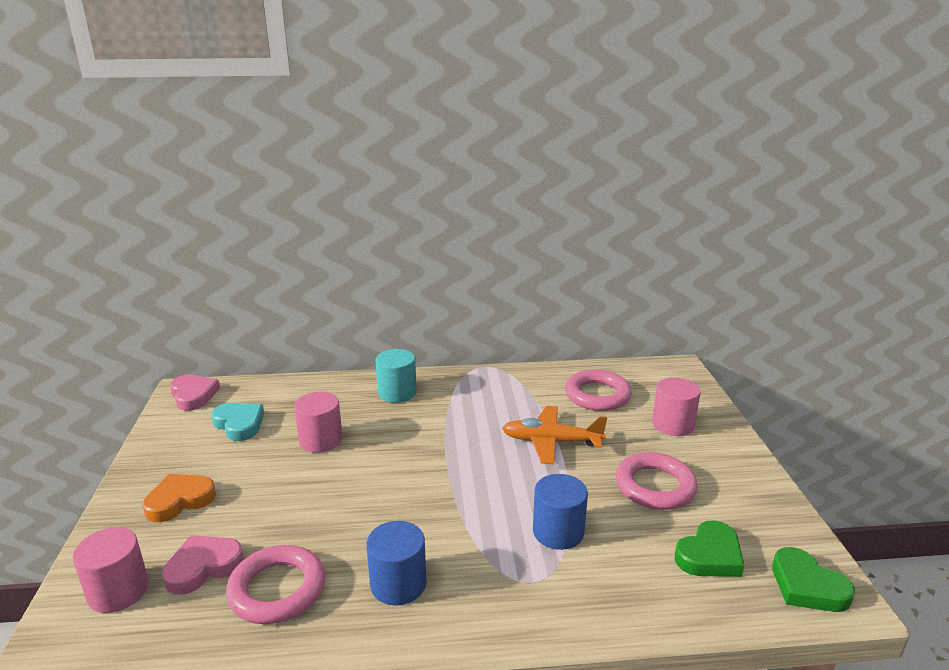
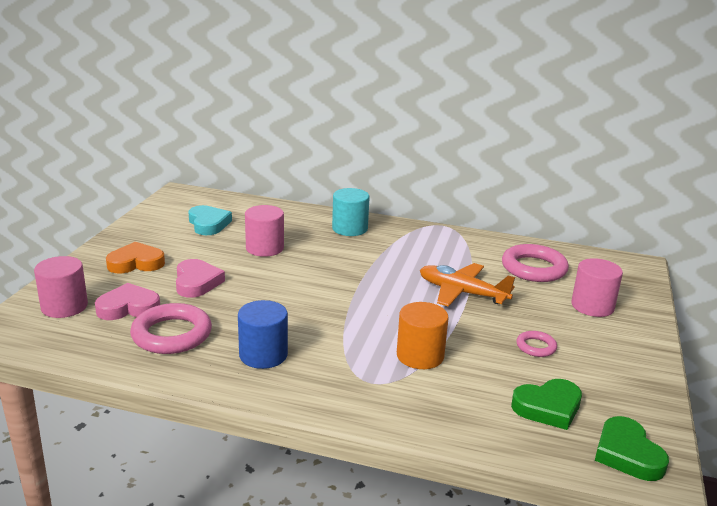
camera: 20 degrees right, 0 degrees up
pink heart [170,375,220,411] -> pink heart moved to [176,259,225,298]
blue cylinder [533,474,588,550] -> orange cylinder [397,302,449,369]
pink ring [616,452,698,510] -> pink ring [517,331,557,357], size x0.51

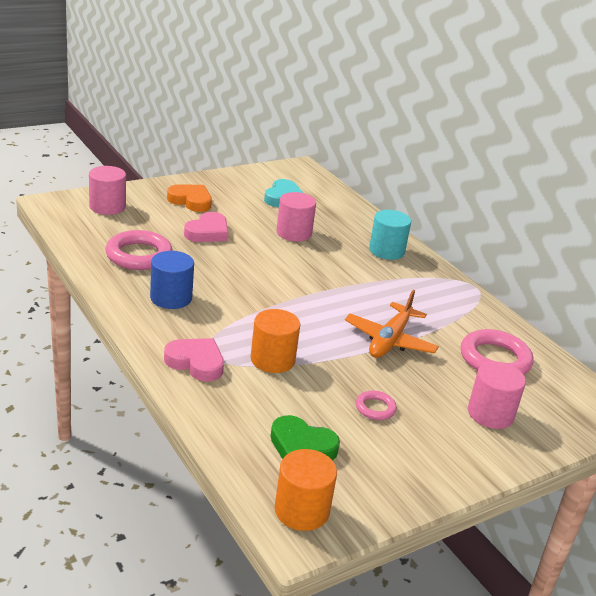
camera: 40 degrees right, 5 degrees up
pink heart [95,283,160,320] -> pink heart moved to [164,338,224,381]
orange plane [420,263,515,307] -> orange plane turned 135 degrees counterclockwise [345,290,439,358]
green heart [595,416,669,481] -> orange cylinder [274,449,337,531]

